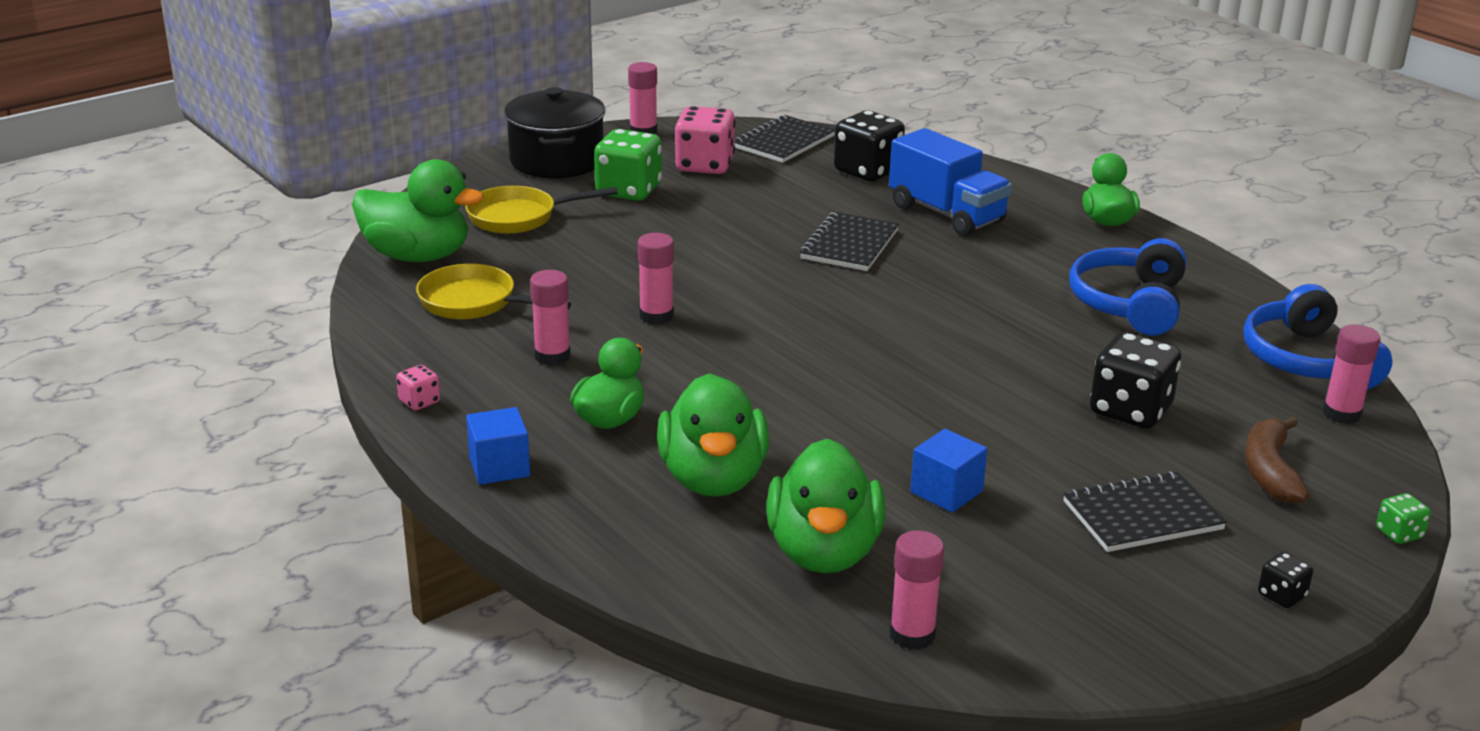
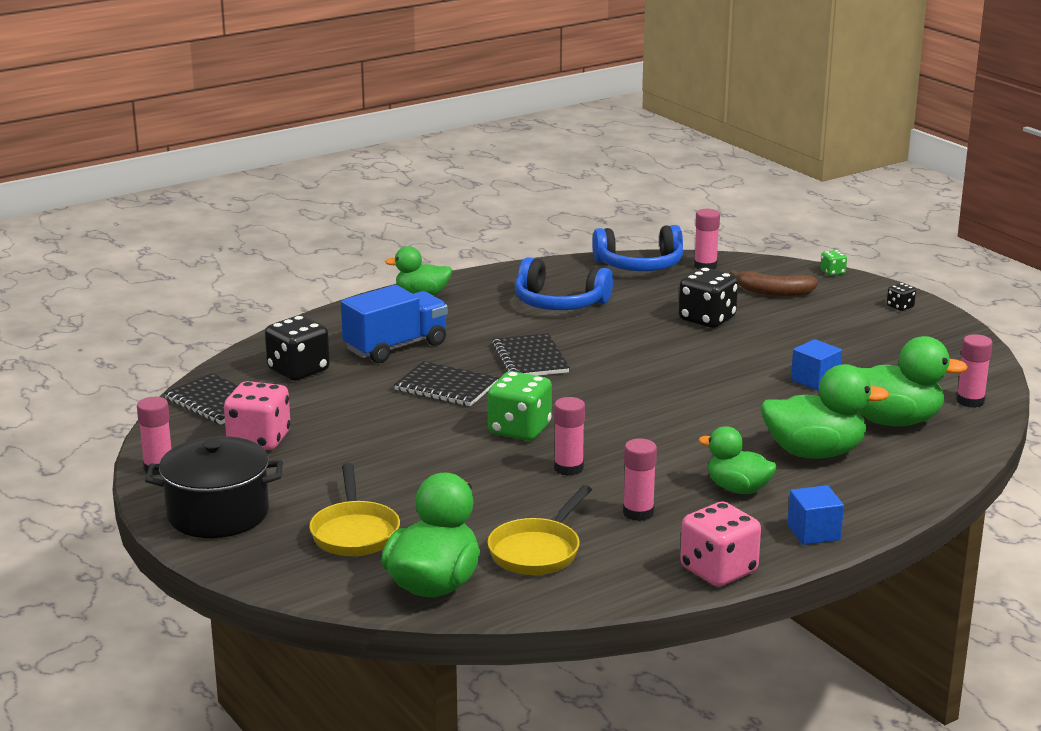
camera: 85 degrees left, 5 degrees down
pink dice [396,365,440,410] -> pink dice [680,502,761,587], size x2.12
green dice [594,129,662,201] -> green dice moved to [488,371,552,441]
black notebook [1063,471,1227,552] -> black notebook moved to [492,333,570,376]

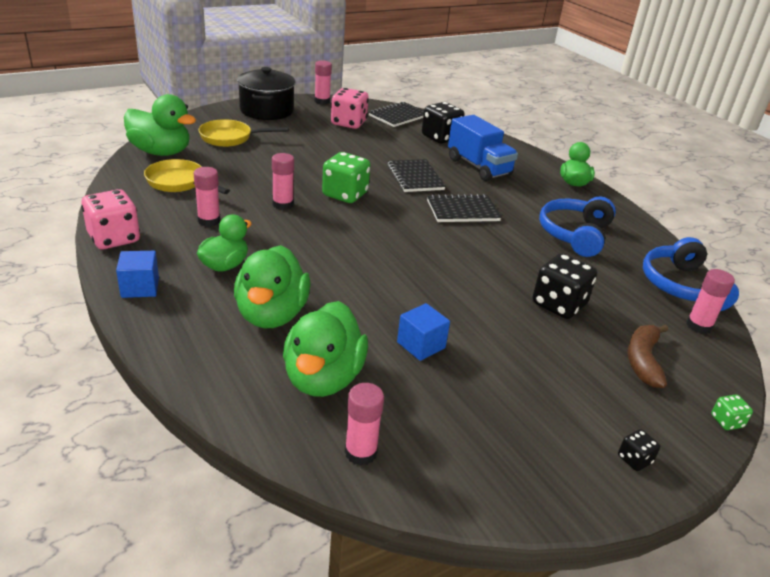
camera: 90 degrees right, 10 degrees up
black notebook [394,361,499,406] -> black notebook turned 45 degrees counterclockwise [387,159,446,192]

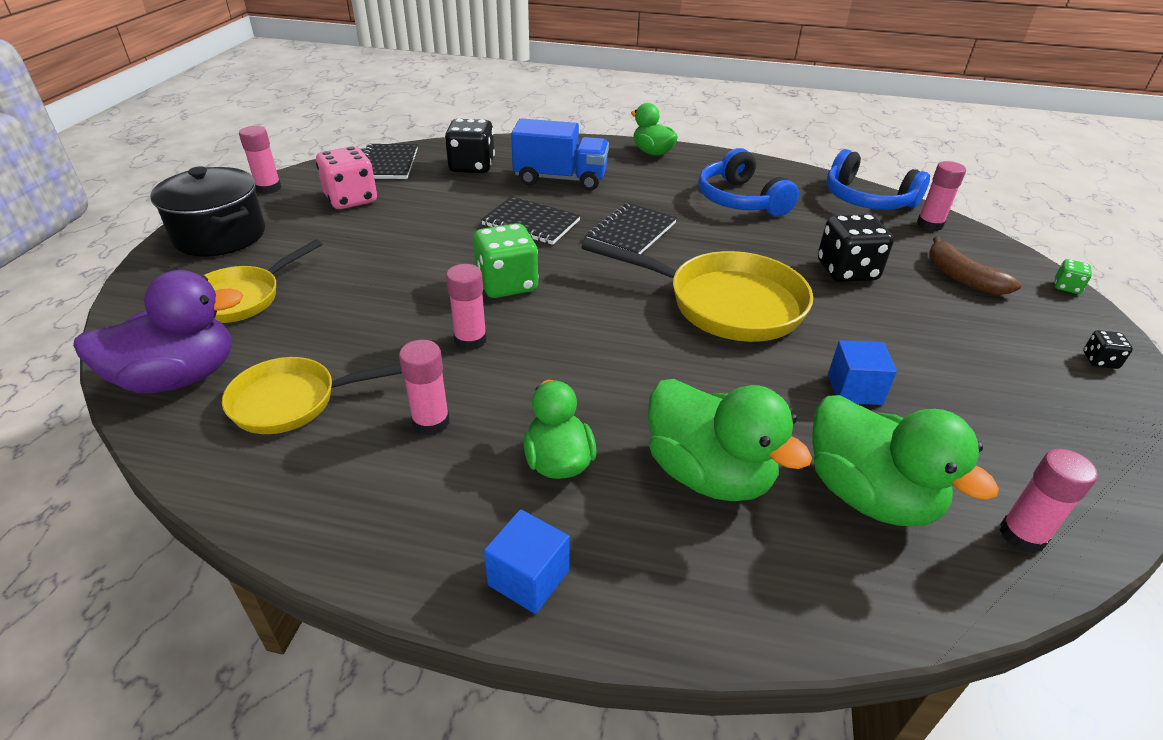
camera: 45 degrees left, 5 degrees up
pink dice [81,189,140,249] -> none
green duck [124,94,196,156] -> purple duck [73,270,244,393]
none -> yellow pan [581,238,813,342]

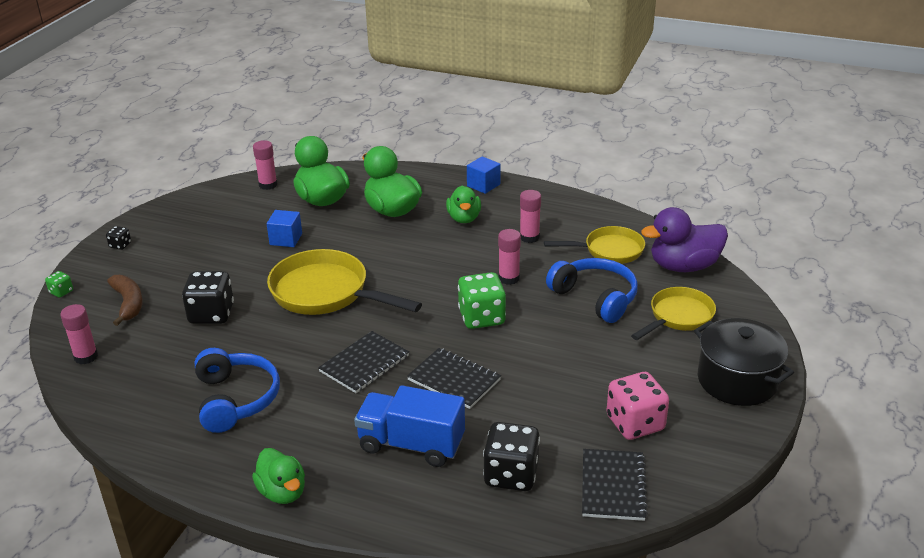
camera: 170 degrees left, 5 degrees down
pink glue stick [239,126,281,194] -> none
blue headphones [826,149,930,210] -> blue headphones moved to [546,258,638,323]

